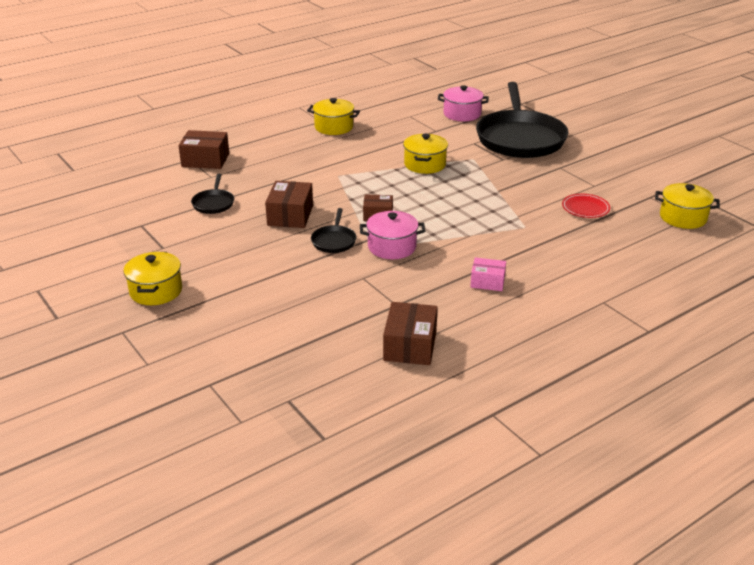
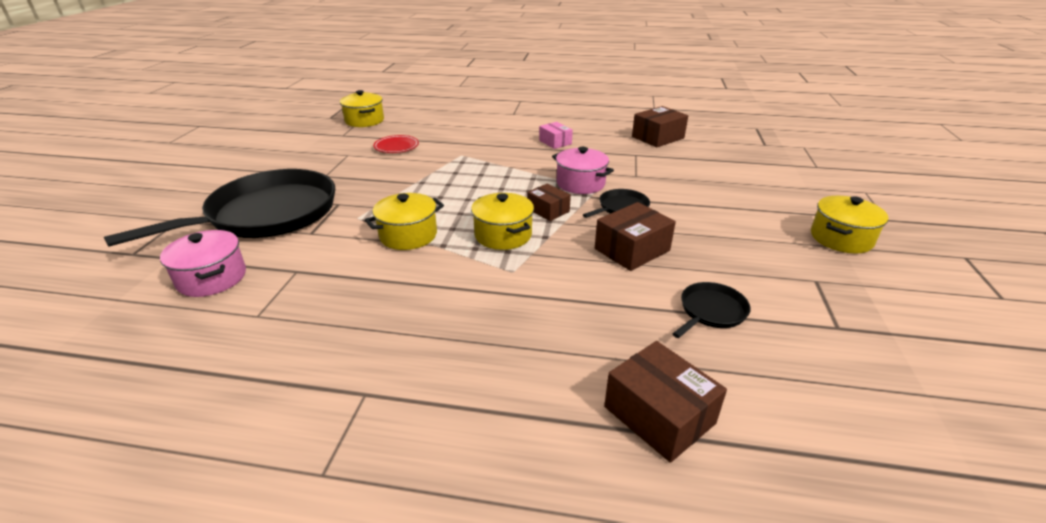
camera: 135 degrees left, 0 degrees up
yellow pot [307,98,360,135] -> yellow pot moved to [471,193,534,250]

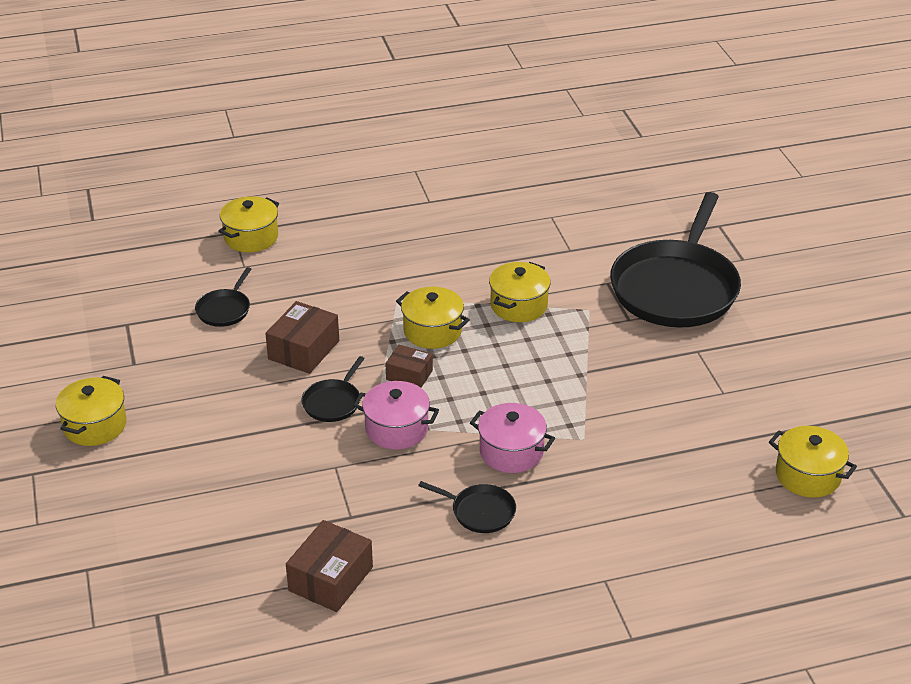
camera: 155 degrees right, 5 degrees up
pink pot [160,230,246,297] -> pink pot moved to [470,403,555,473]
red plate [373,135,419,153] -> none
pink box [539,122,573,149] -> black pan [418,481,516,533]
brown box [604,341,727,463] -> yellow pot [218,196,279,253]

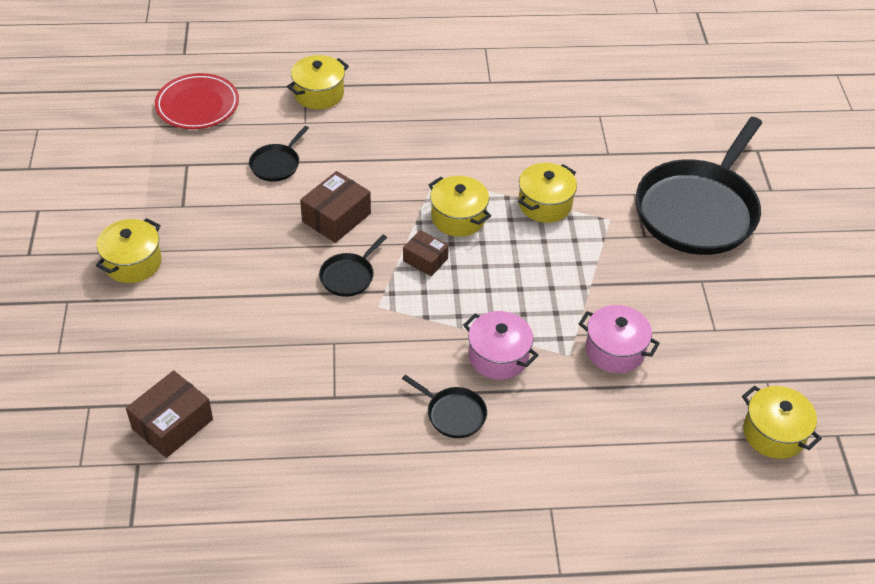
camera: 10 degrees right, 10 degrees up
brown box [286,520,373,612] -> brown box moved to [126,370,213,458]
pink pot [353,381,439,449] -> pink pot moved to [579,305,660,373]
none -> red plate [155,73,239,129]

